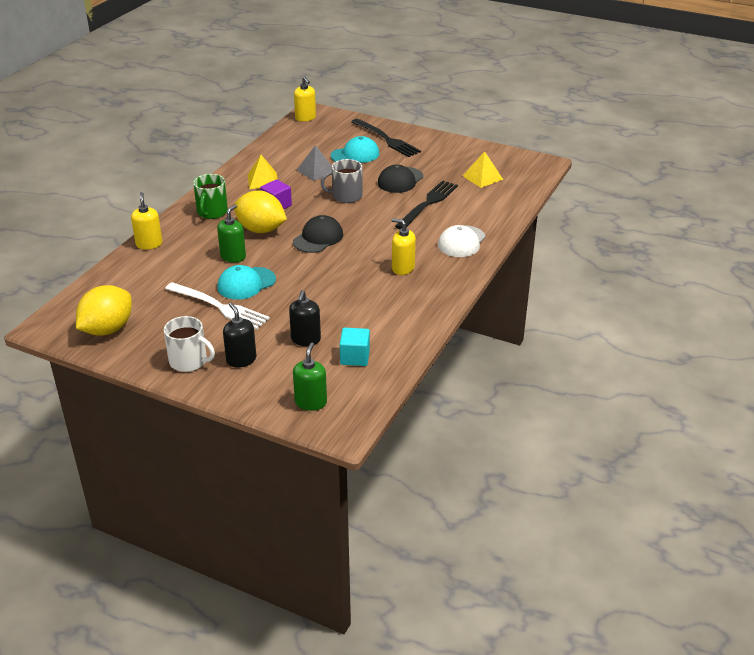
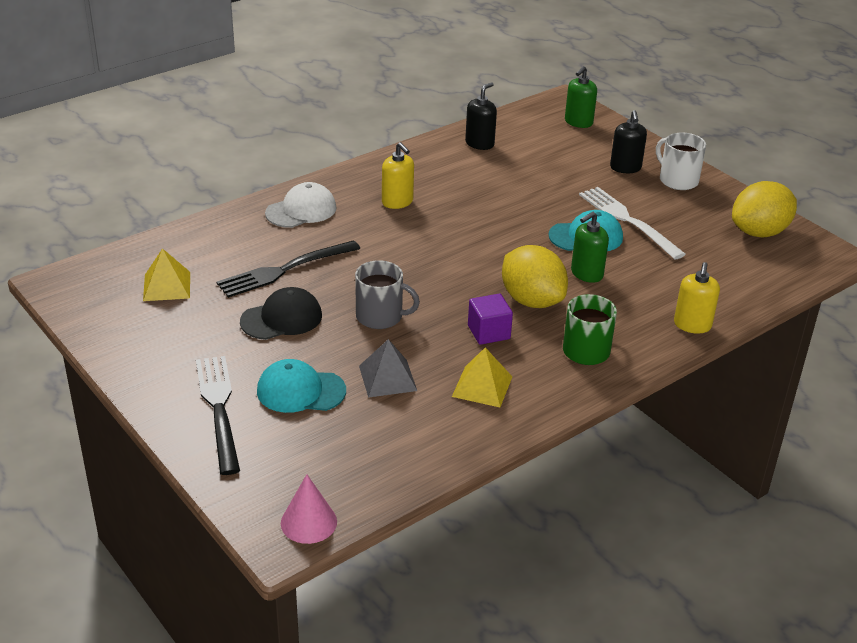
camera: 155 degrees left, 0 degrees up
black soap dispenser [289,290,321,346] -> black soap dispenser moved to [465,82,497,150]
black cap [293,215,343,253] -> none
yellow soap dispenser [294,77,316,122] -> pink cone [281,474,337,544]
turquoise cube [340,328,370,366] -> none

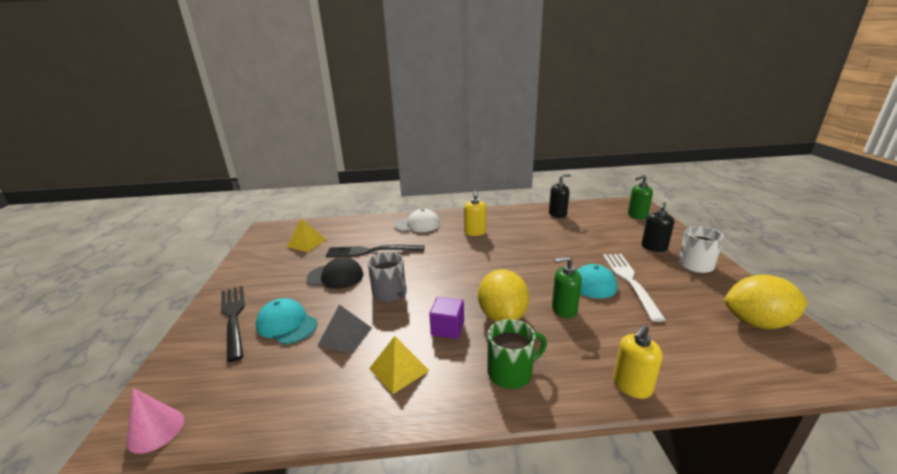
camera: 35 degrees right, 10 degrees down
black fork [196,356,240,475] -> black fork turned 45 degrees counterclockwise [221,286,245,362]

